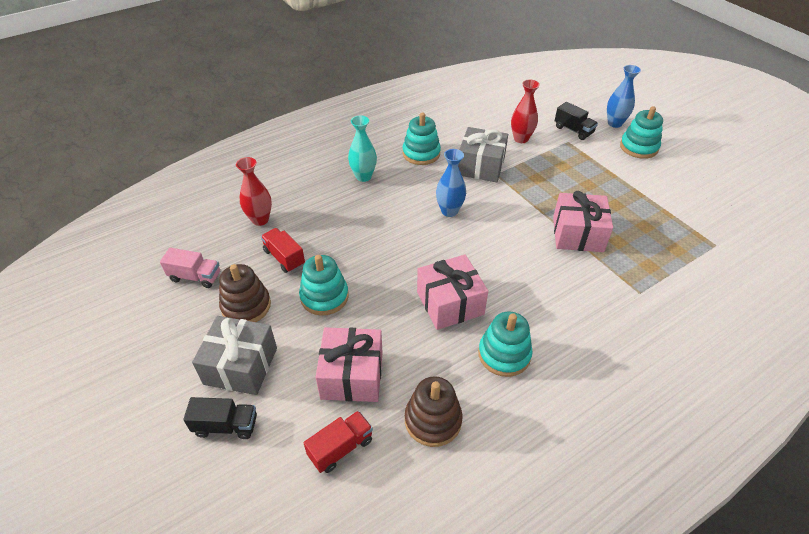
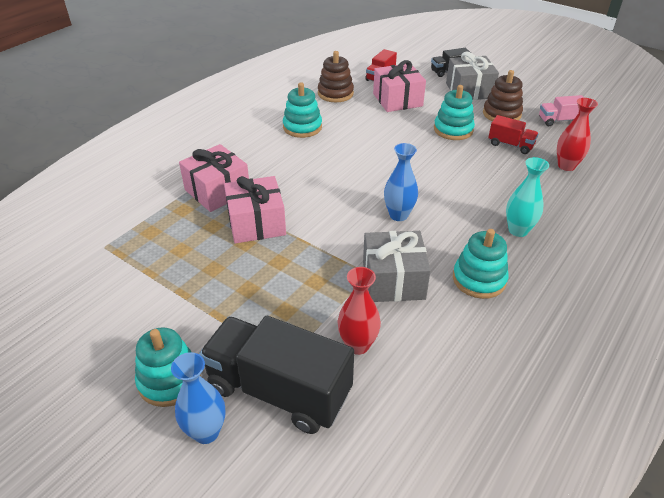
camera: 160 degrees right, 5 degrees down
pink gift [417,255,488,330] -> pink gift moved to [179,144,249,212]
black truck [555,102,598,140] -> black truck [199,316,354,434], size x2.04

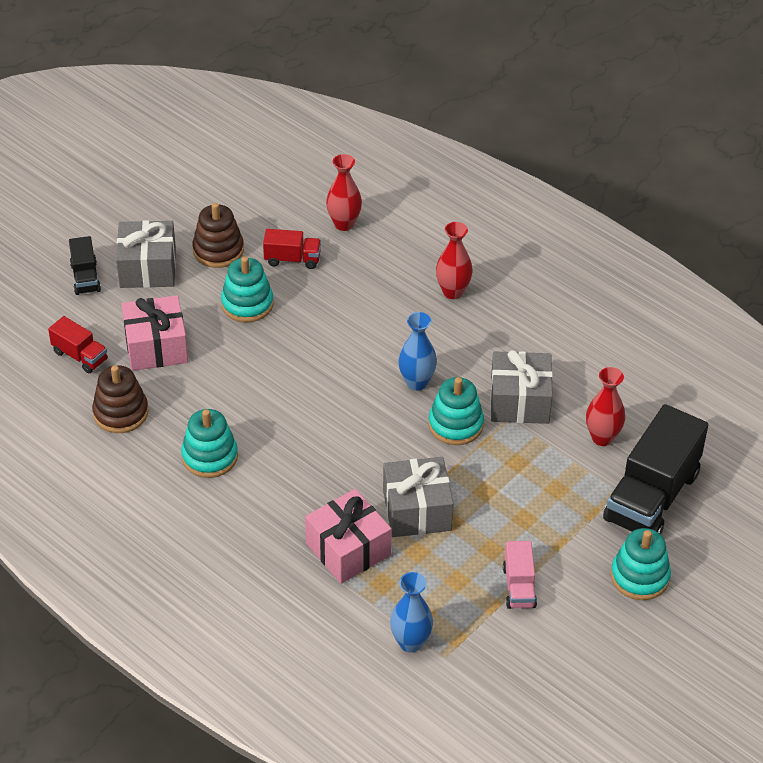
camera: 85 degrees left, 5 degrees up
blue vase [171,352,226,444] -> blue vase moved to [390,572,433,653]
pink gift [224,176,286,244] -> grey gift [383,457,454,537]
turquoise stacking toy [453,229,508,299] -> turquoise stacking toy moved to [429,377,484,445]
red truck [488,115,539,154] -> red truck turned 60 degrees clockwise [263,229,321,269]
turquoise vase [506,157,549,237] -> red vase [436,222,473,299]
pink truck [539,95,584,126] -> pink truck moved to [503,541,537,609]

